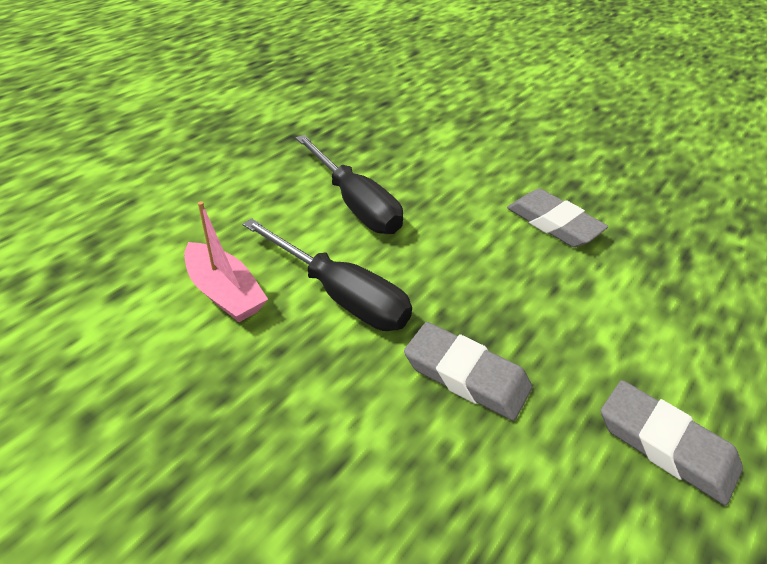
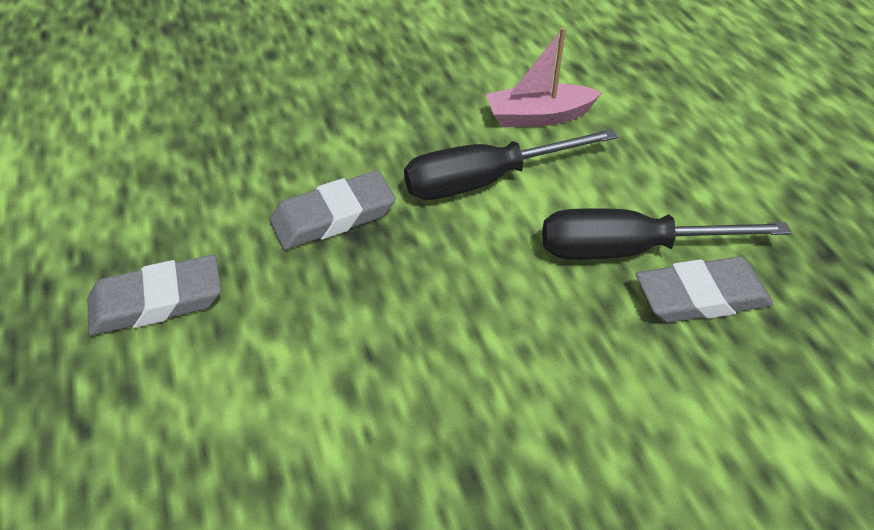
camera: 125 degrees right, 5 degrees up
grey eraser [507,189,608,247] -> grey eraser moved to [636,257,773,323]

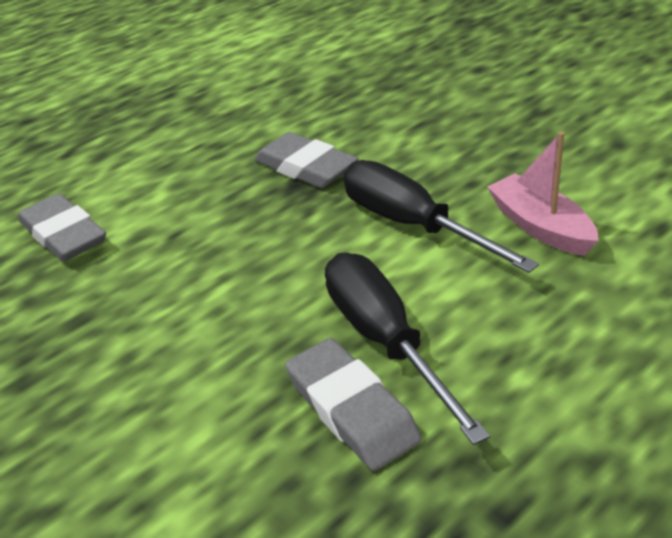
camera: 70 degrees right, 10 degrees down
grey eraser [88,255,221,336] -> grey eraser moved to [18,193,106,262]

